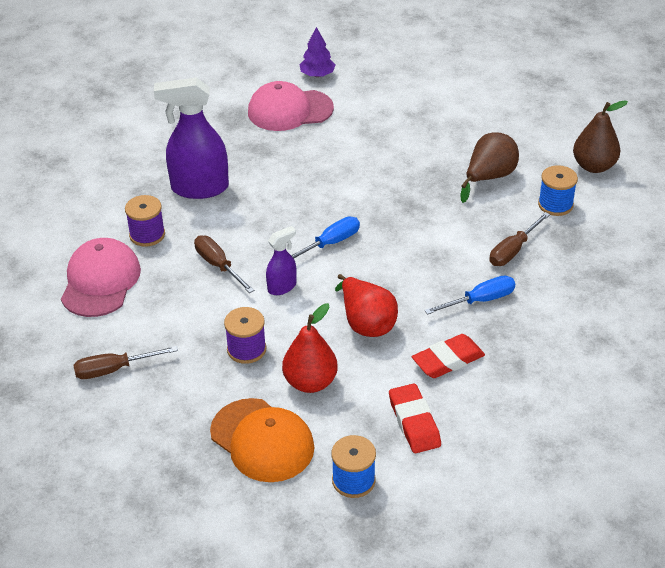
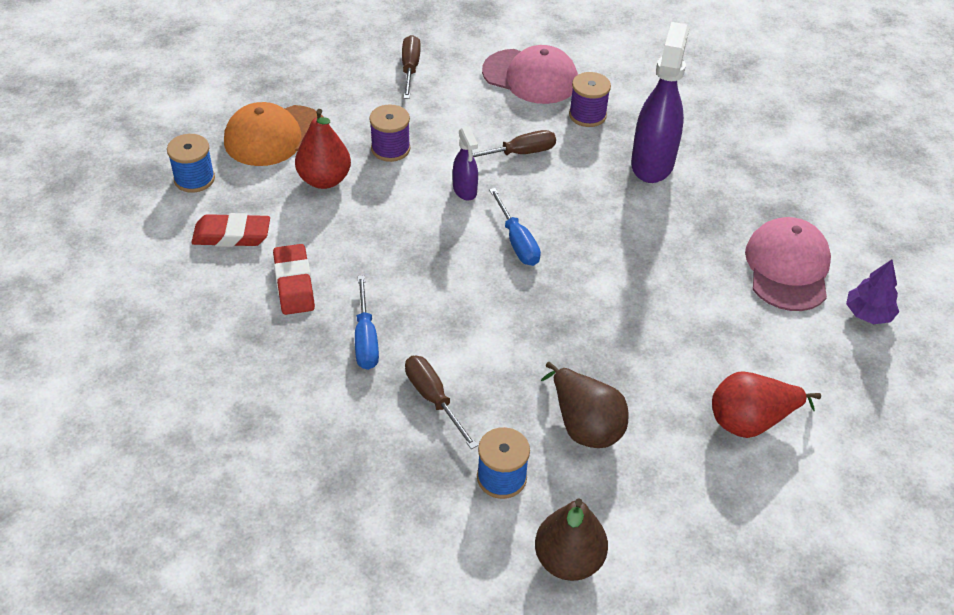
camera: 105 degrees right, 5 degrees up
red pear [335,274,398,337] -> red pear moved to [712,371,821,438]

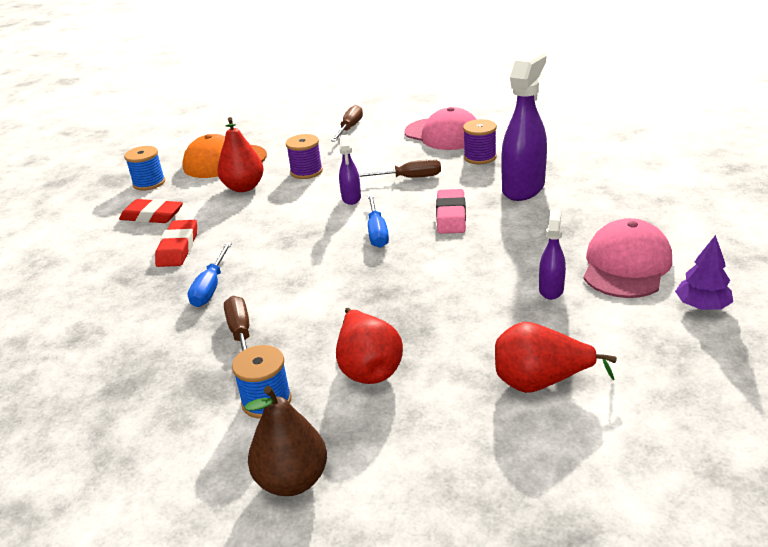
camera: 20 degrees right, 15 degrees down
brown pear [541,362,629,448] -> red pear [336,308,403,384]
none -> pink eraser [436,189,466,234]
none -> purple spray bottle [539,209,566,300]

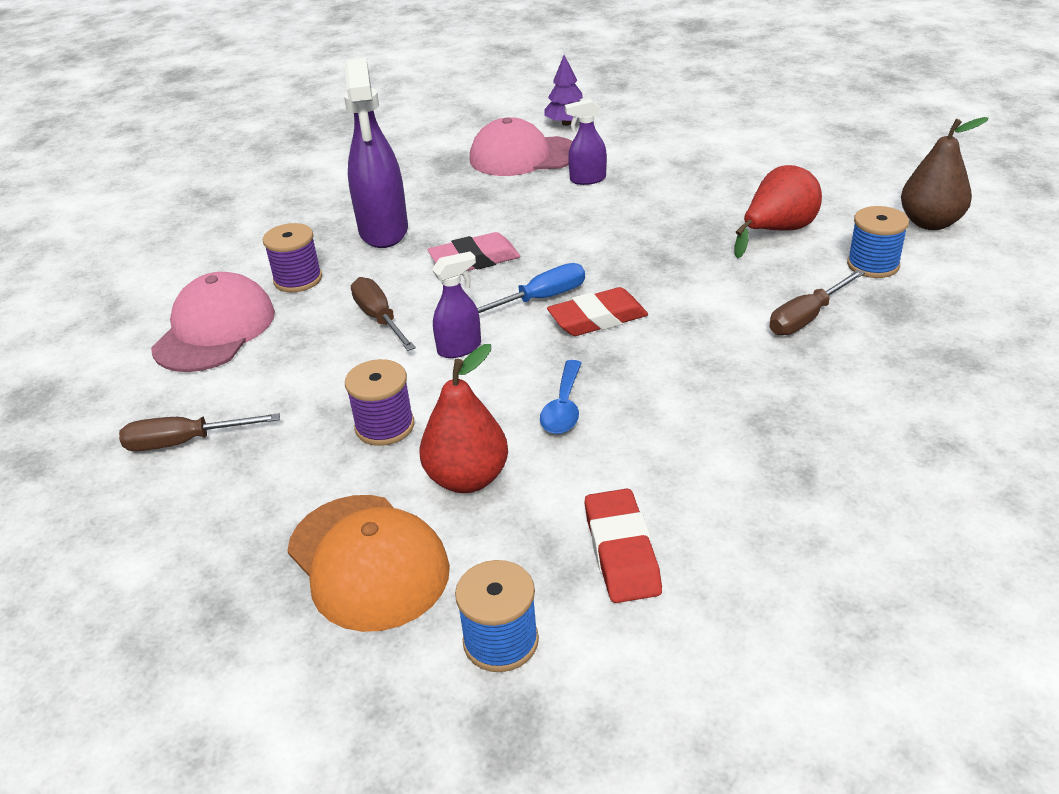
camera: 115 degrees left, 5 degrees up
red eraser [155,220,197,267] -> red eraser moved to [547,287,648,336]
blue screwdriver [187,243,232,307] -> none
red pear [495,322,617,393] -> none
purple spray bottle [501,51,547,201] -> purple spray bottle turned 105 degrees counterclockwise [344,58,408,248]
none -> blue spoon [540,360,581,434]

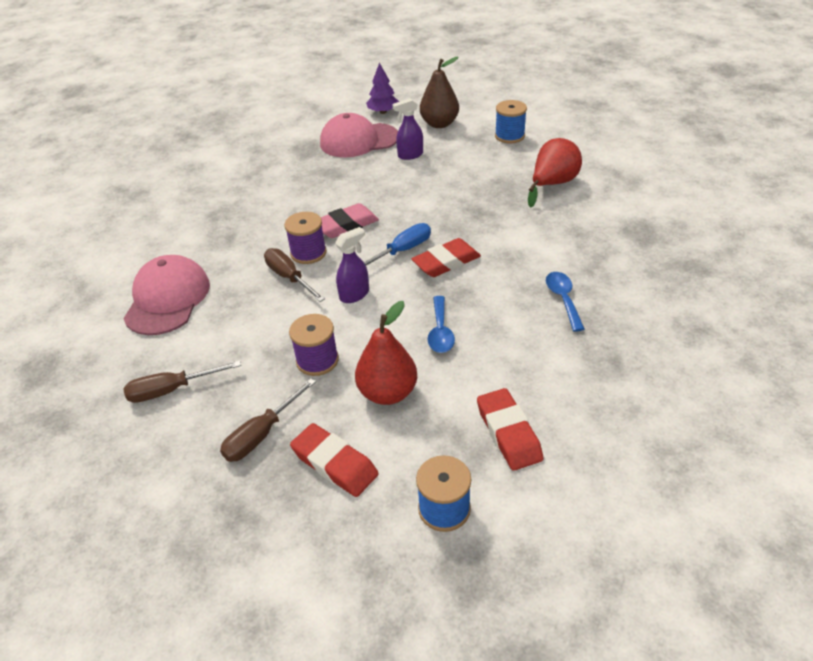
camera: 10 degrees left, 5 degrees up
purple spool [263,223,322,292] -> purple spool moved to [284,212,327,264]
orange cap [287,495,450,632] -> red eraser [290,423,379,497]
purple spray bottle [344,58,408,248] -> none
brown screwdriver [769,270,865,335] -> brown screwdriver moved to [220,378,316,462]
blue spool [847,206,909,278] -> blue spool moved to [495,100,527,143]
brown pear [901,117,989,230] -> brown pear moved to [420,57,459,128]
none -> blue spoon [546,272,584,332]

